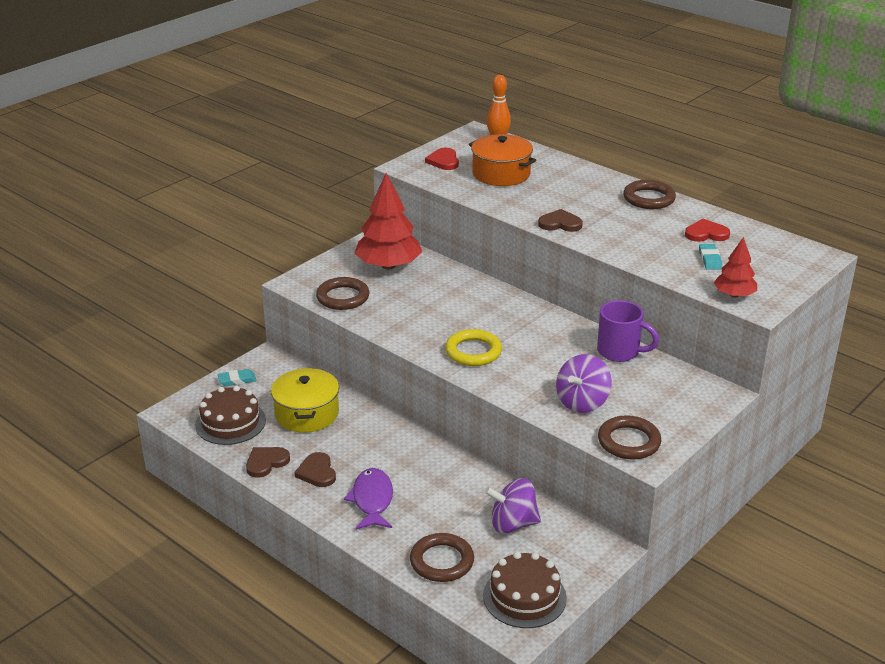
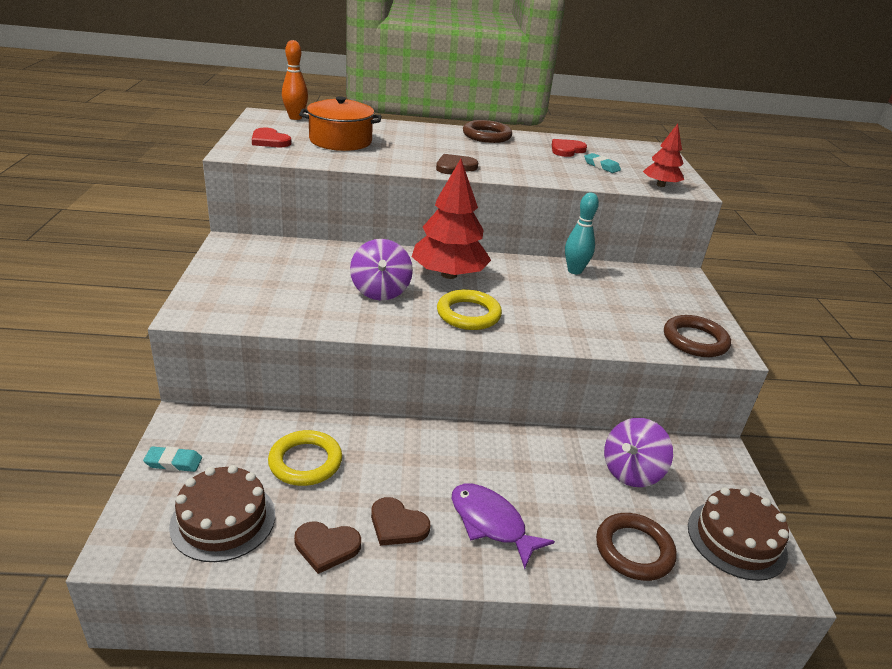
camera: 45 degrees left, 0 degrees up
turquoise eraser [218,369,256,386] -> turquoise eraser turned 60 degrees clockwise [143,446,202,472]
brown heart [246,447,290,478] -> brown heart turned 90 degrees counterclockwise [294,522,361,574]
yellow pot [271,368,339,433] -> yellow ring [268,430,342,486]
brown ring [316,277,369,310] -> none
red tree [354,173,422,269] -> red tree moved to [412,159,491,279]
purple spinning top [556,354,612,413] -> purple spinning top moved to [350,239,413,301]
purple mug [597,300,659,362] -> turquoise bowling pin [565,193,599,274]

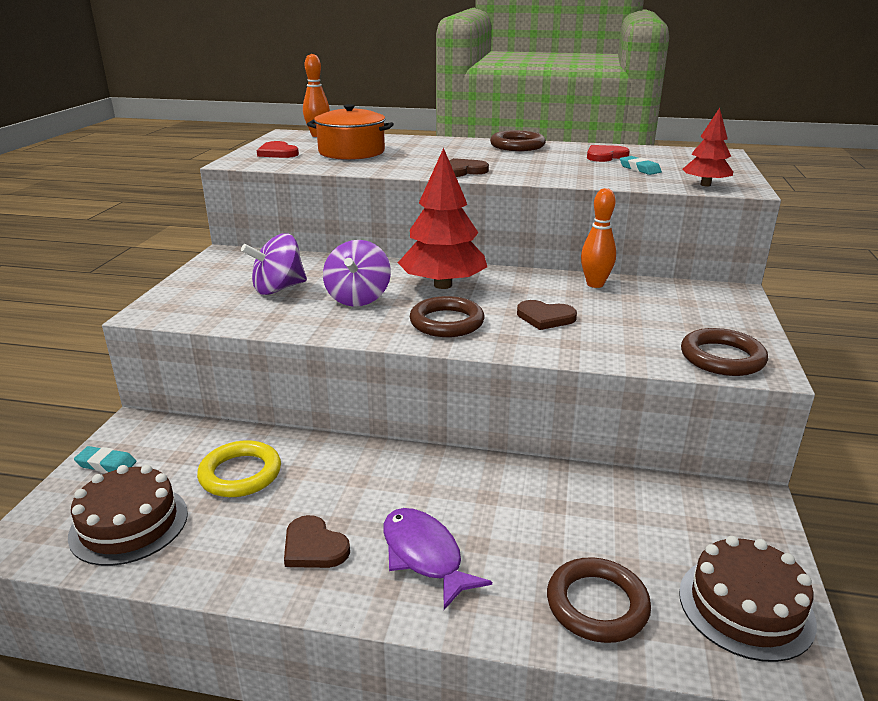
camera: 15 degrees right, 5 degrees down
brown heart [294,522,361,574] -> brown heart moved to [517,300,577,330]
yellow ring [437,289,502,330] -> brown ring [410,296,484,337]
turquoise bowling pin [565,193,599,274] -> orange bowling pin [581,188,616,288]
purple spinning top [604,418,673,487] -> purple spinning top moved to [241,234,307,295]

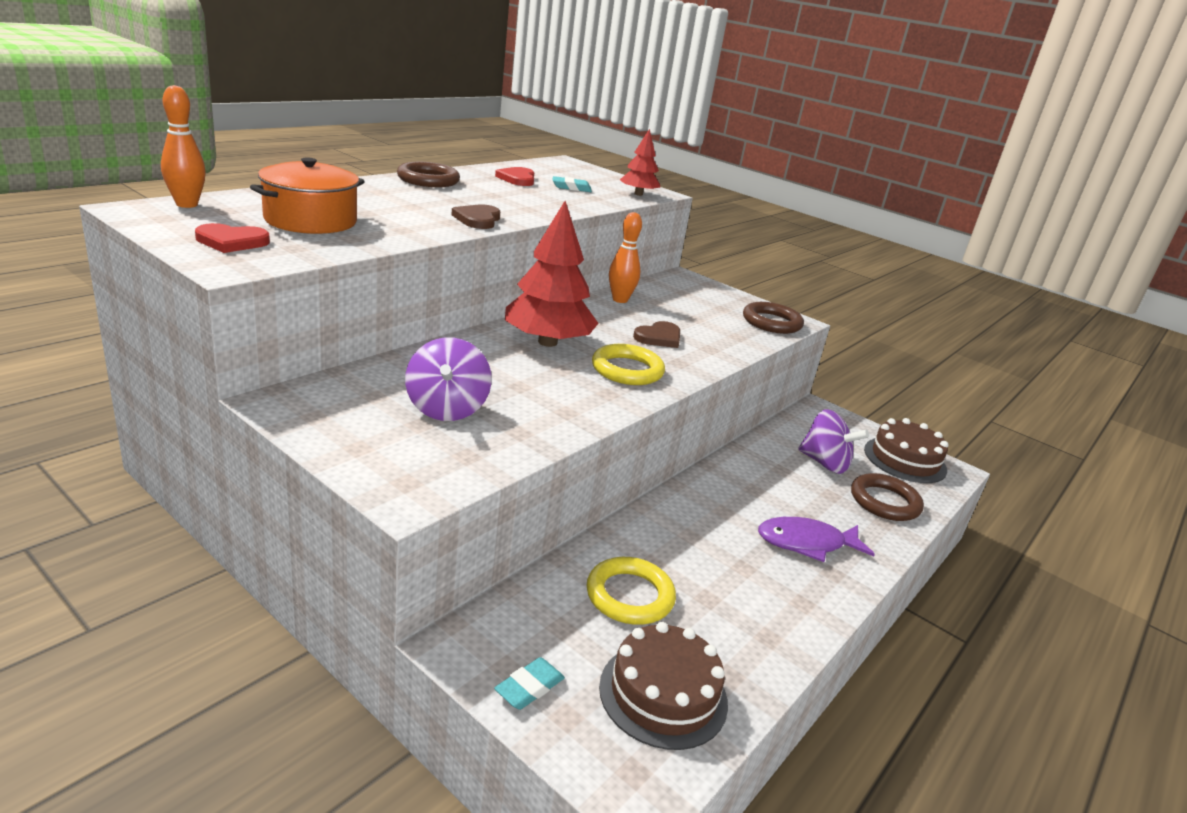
camera: 65 degrees left, 0 degrees up
brown heart [284,515,350,568] -> none
purple spinning top [323,240,391,307] -> purple spinning top moved to [798,409,869,474]
brown ring [410,296,484,337] -> yellow ring [592,344,665,385]

